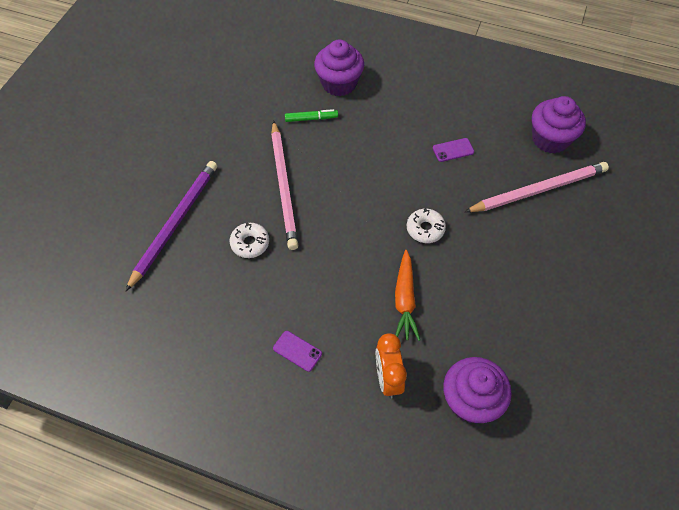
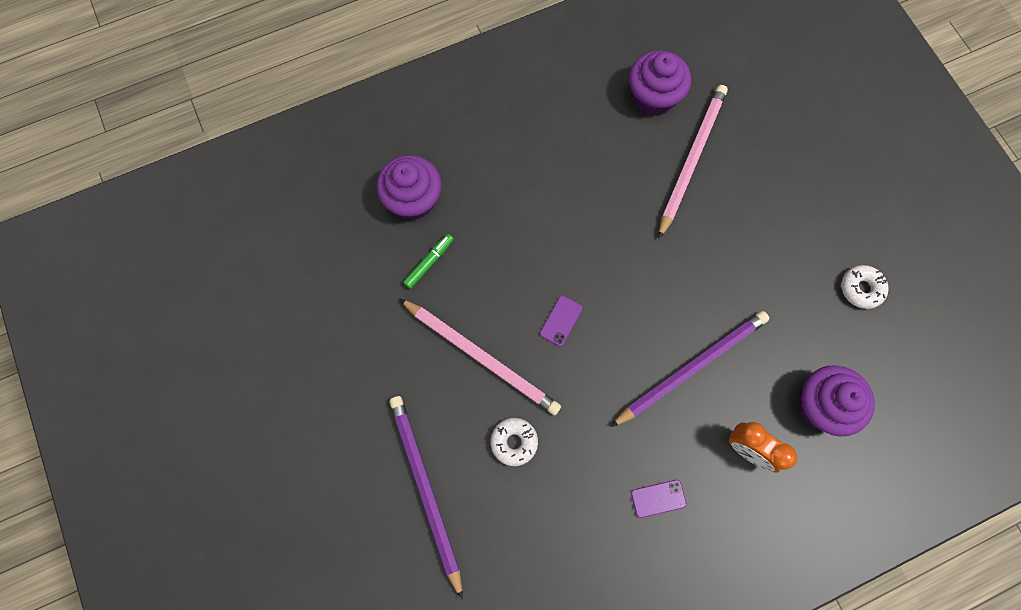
camera: 45 degrees left, 15 degrees up
orange carrot [395,250,420,341] -> purple pencil [611,311,770,427]
white donut [407,208,446,243] -> white donut moved to [841,265,889,309]
purple phone [433,138,474,162] -> purple phone moved to [540,295,583,346]

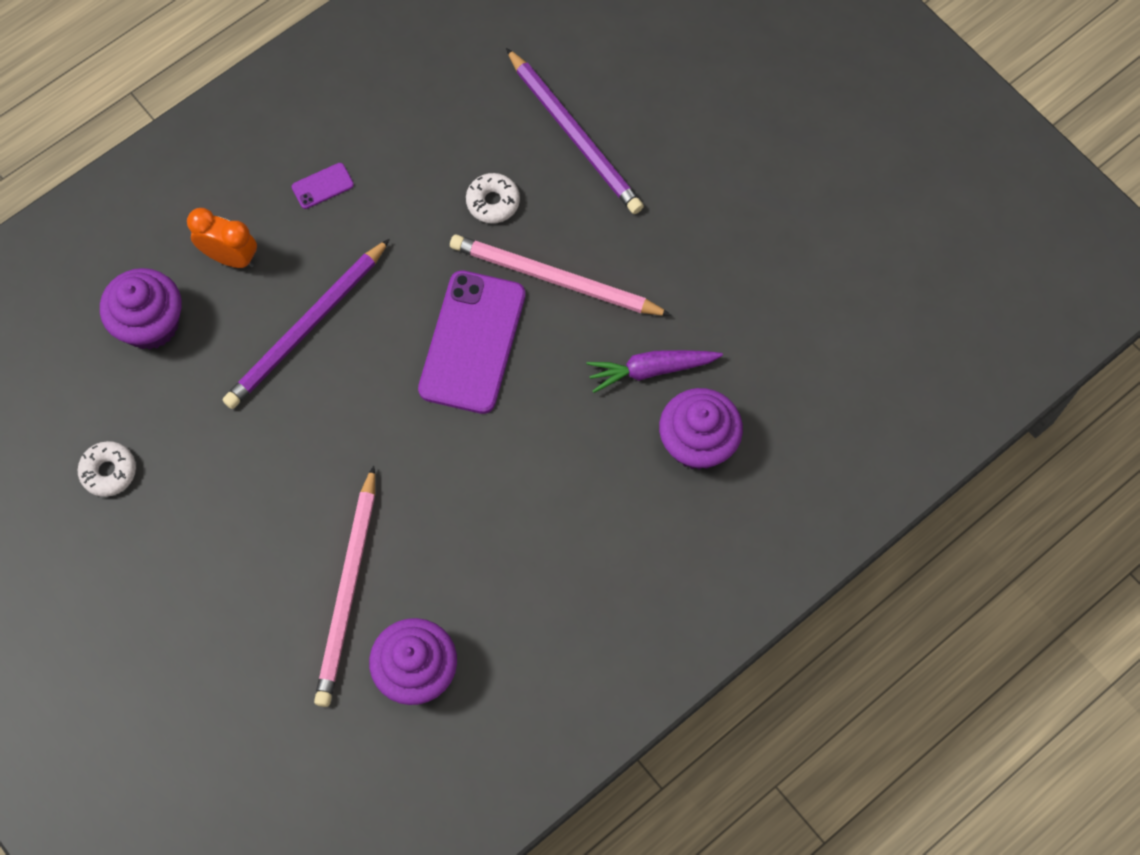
camera: 165 degrees right, 5 degrees down
green marker [403,234,454,289] -> purple carrot [586,350,723,393]
purple phone [540,295,583,346] -> purple phone [418,270,525,414], size x2.42

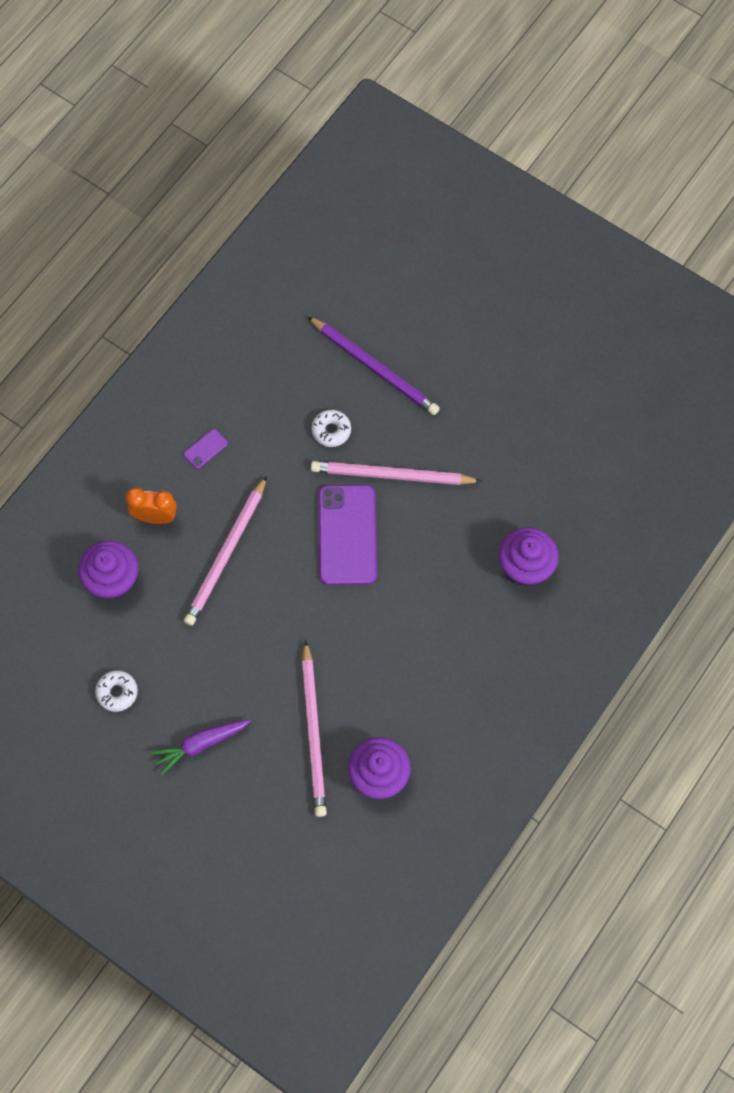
camera: 15 degrees left, 0 degrees up
purple pencil [223,239,390,409] -> pink pencil [184,476,267,626]
purple carrot [586,350,723,393] -> purple carrot moved to [151,719,251,775]

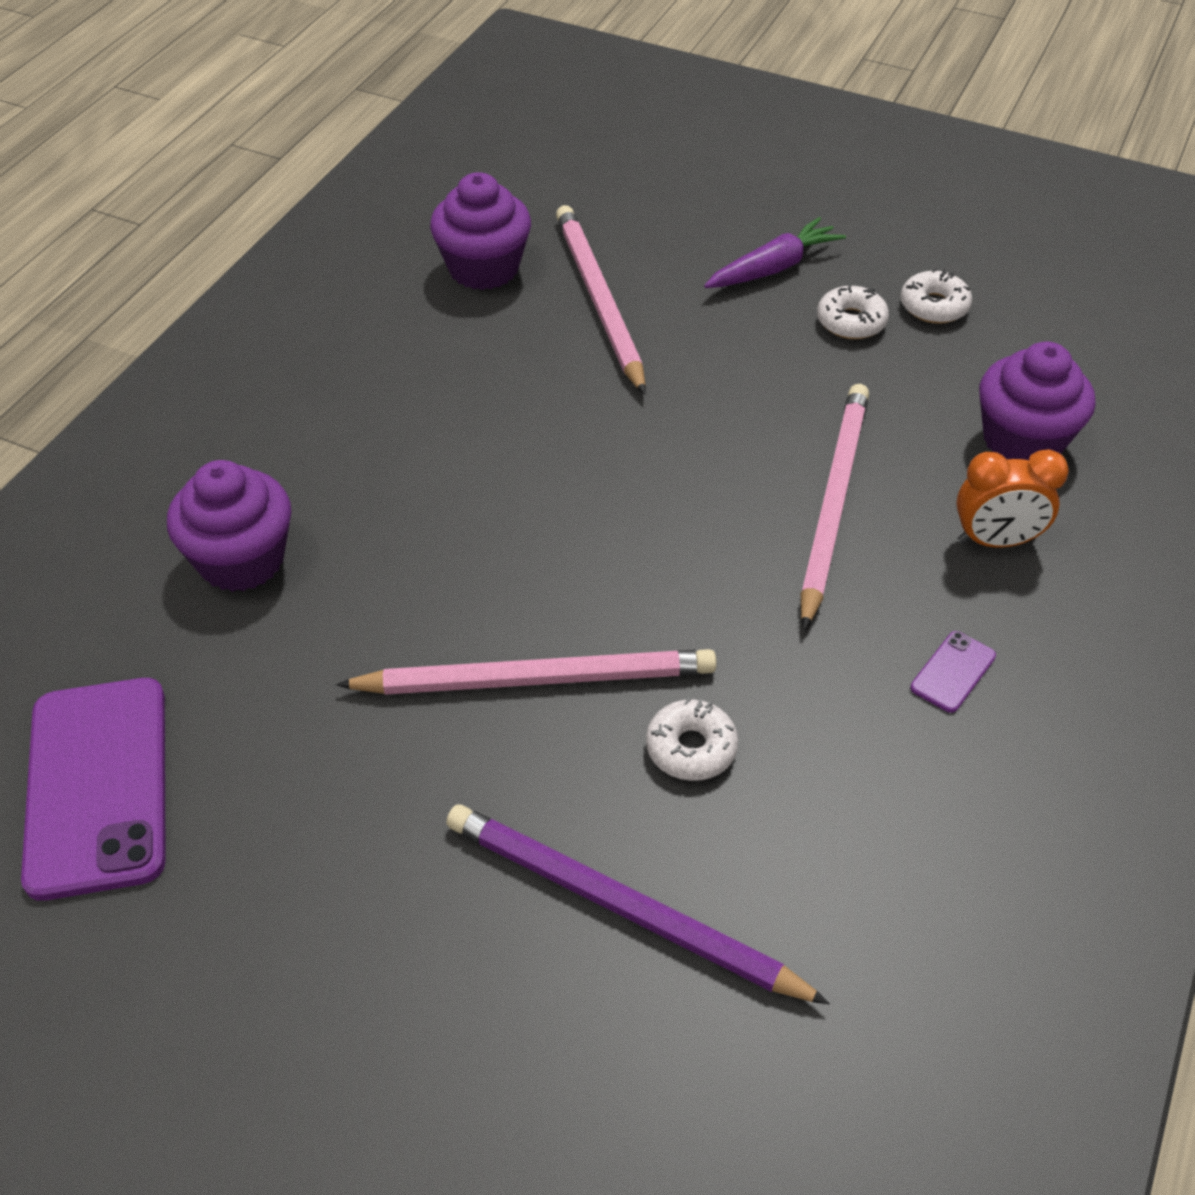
camera: 170 degrees right, 20 degrees down
purple phone [318,485,377,585] -> purple phone moved to [21,678,166,901]
none -> white donut [817,285,889,339]

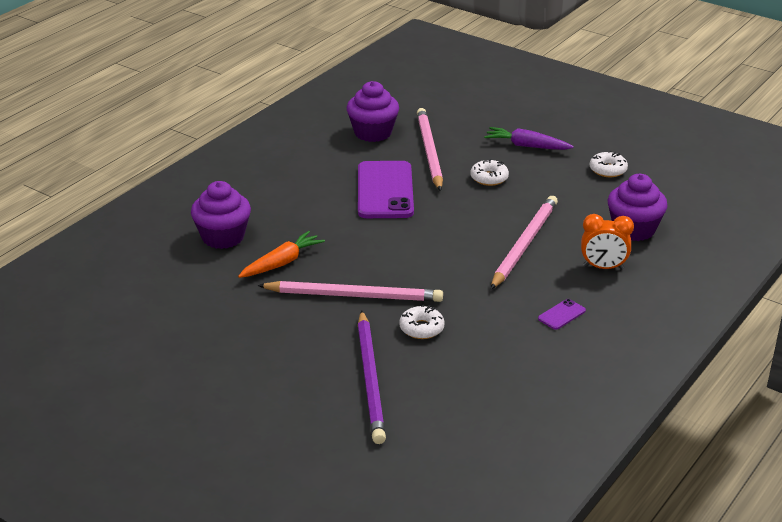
camera: 10 degrees right, 15 degrees down
purple phone [21,678,166,901] -> purple phone moved to [358,161,414,218]
purple pencil [446,804,830,1004] -> purple pencil turned 135 degrees counterclockwise [358,310,386,444]
purple carrot [704,217,846,288] -> purple carrot turned 135 degrees counterclockwise [484,127,574,150]
white donut [817,285,889,339] -> white donut moved to [471,159,509,186]
none -> orange carrot [238,231,325,278]

